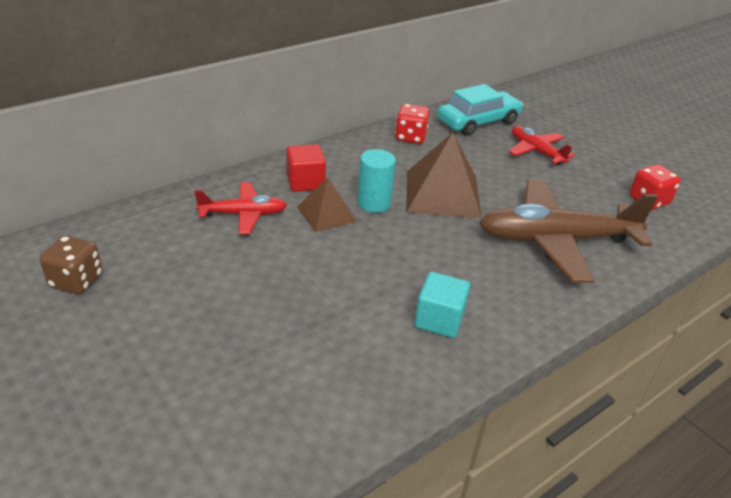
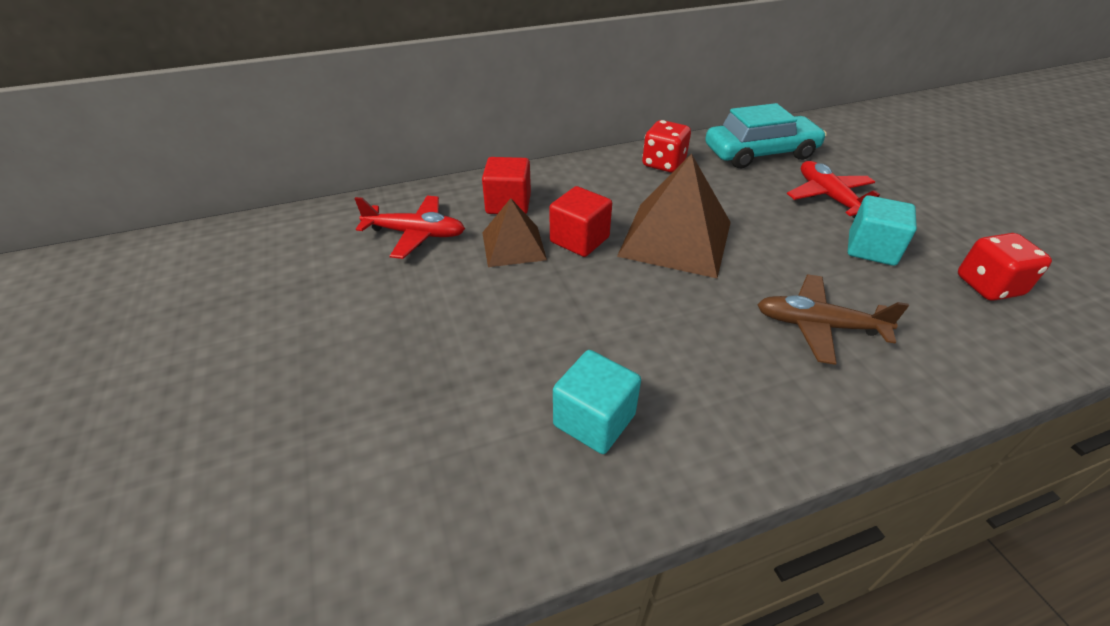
camera: 20 degrees right, 5 degrees up
brown dice [40,236,102,294] -> none
turquoise cylinder [357,149,396,213] -> red cube [550,186,612,257]
brown plane [479,180,658,283] -> brown plane [757,274,909,365], size x0.53
none -> turquoise cube [848,195,917,266]

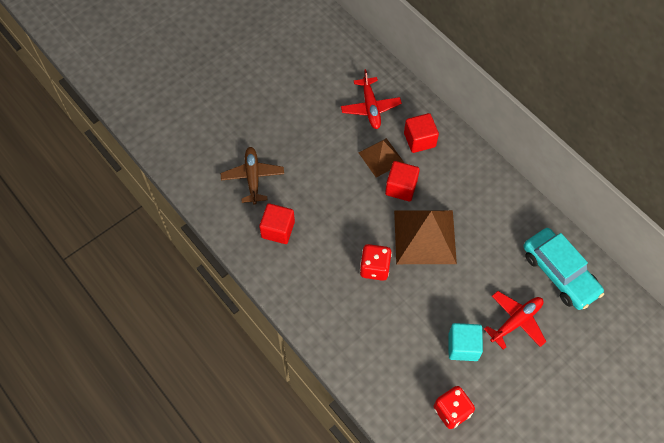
camera: 70 degrees right, 20 degrees up
turquoise cube [553,350,641,454] -> red cube [259,203,295,244]
red dice [642,120,691,172] -> red dice moved to [360,244,392,281]
brown plane [757,274,909,365] -> brown plane moved to [221,147,284,205]

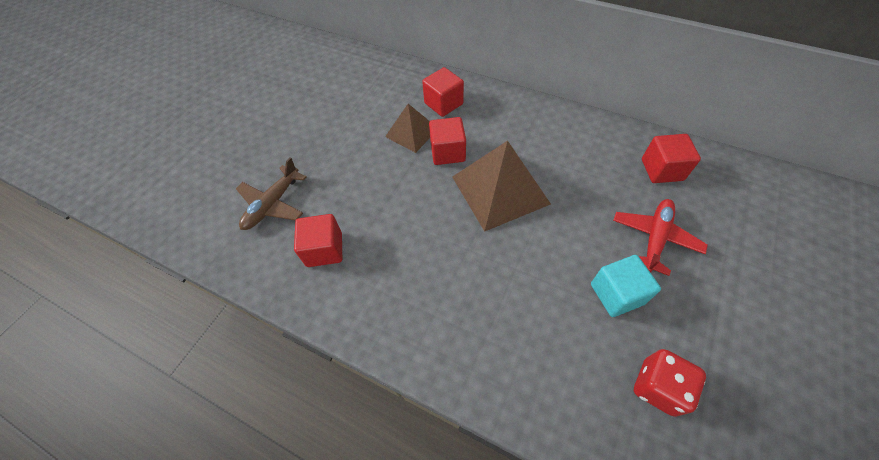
camera: 20 degrees left, 5 degrees down
brown plane [221,147,284,205] -> brown plane turned 120 degrees counterclockwise [236,157,307,230]
red plane [341,69,402,129] -> none
red dice [360,244,392,281] -> none
turquoise car [524,228,604,310] -> red cube [642,134,701,183]

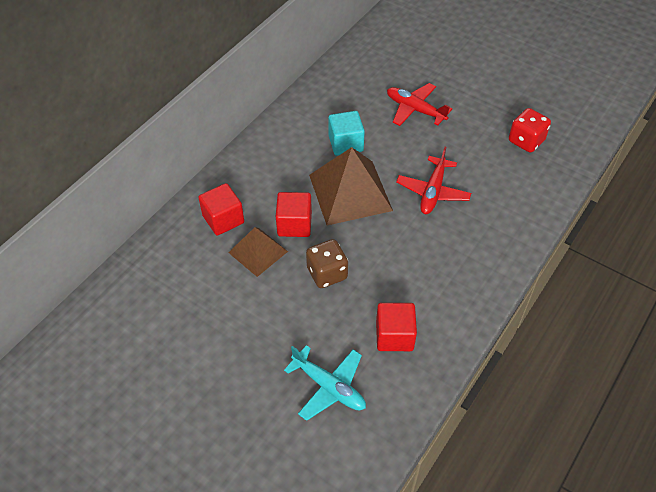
camera: 85 degrees left, 5 degrees down
brown plane [236,157,307,230] -> turquoise plane [284,345,366,421]
turquoise cube [591,255,661,317] -> turquoise cube moved to [329,111,365,156]
red cube [642,134,701,183] -> none
none -> brown dice [306,239,348,288]
none -> red plane [396,147,471,214]

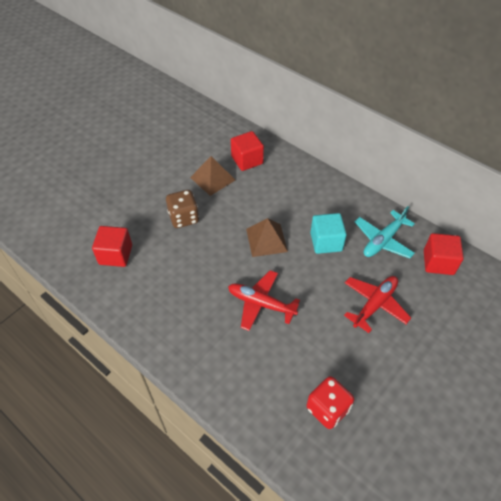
camera: 95 degrees right, 0 degrees up
red cube [276,192,312,237] -> red cube moved to [424,233,464,275]
turquoise plane [284,345,366,421] -> turquoise plane moved to [355,206,415,259]
brown pyramid [309,147,393,225] -> brown pyramid [246,218,288,257], size x0.59

